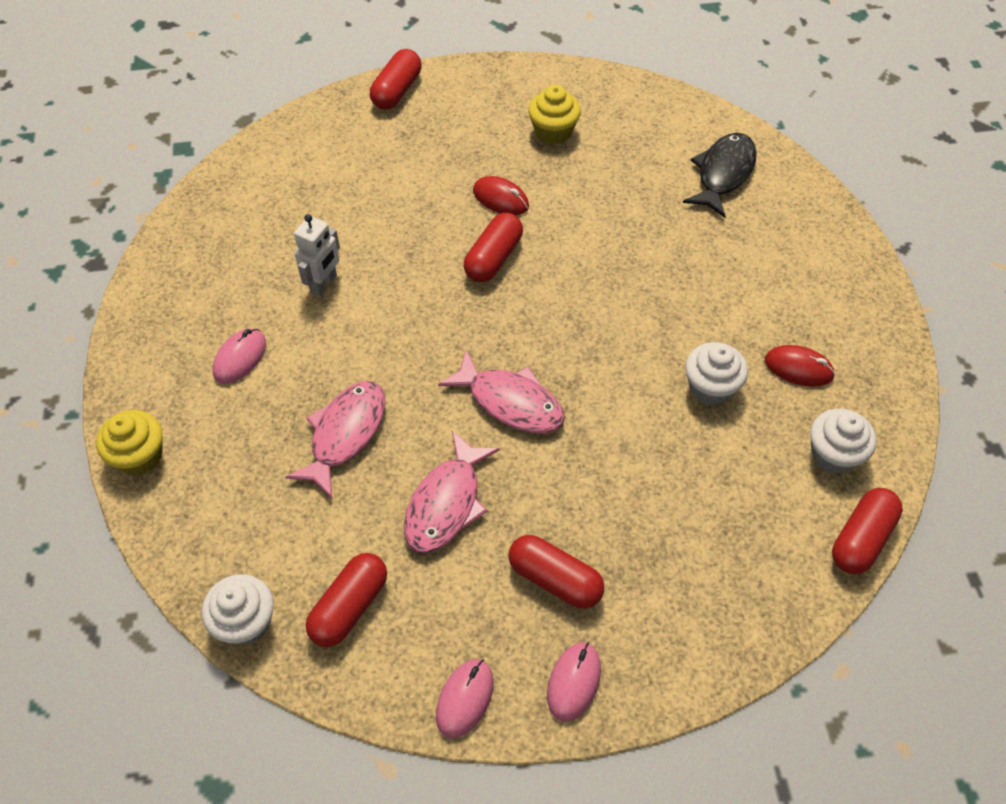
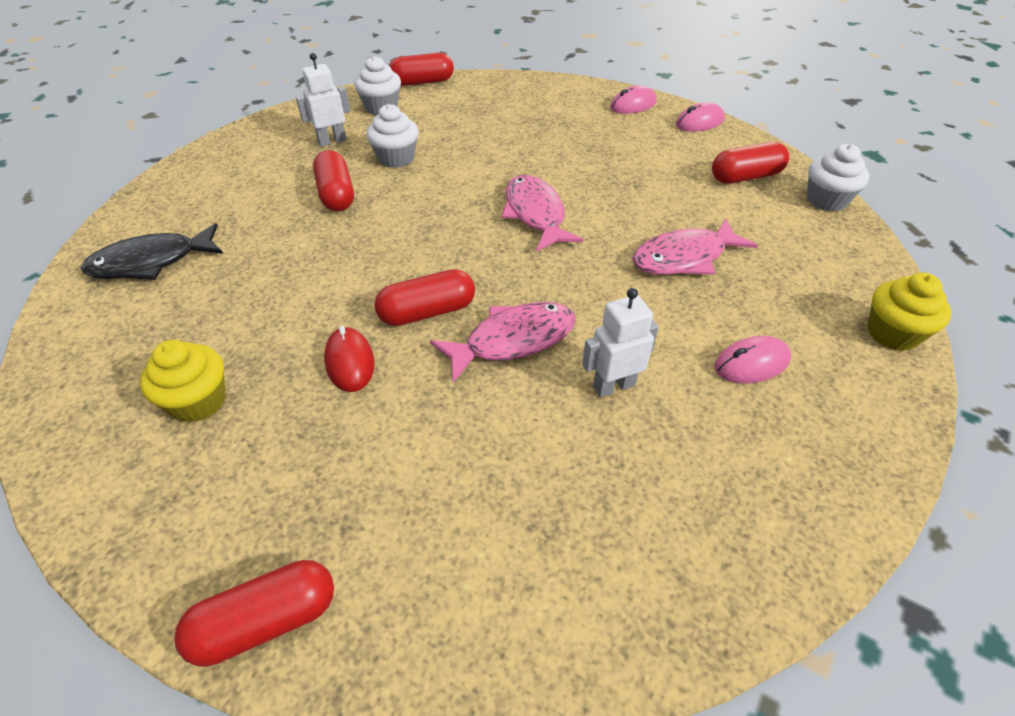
camera: 140 degrees left, 10 degrees down
pink fish [404,431,500,554] -> pink fish moved to [430,302,576,383]
red capsule [509,535,604,609] -> red capsule moved to [313,150,354,211]
red mouse [765,345,835,387] -> white robot [296,53,350,146]

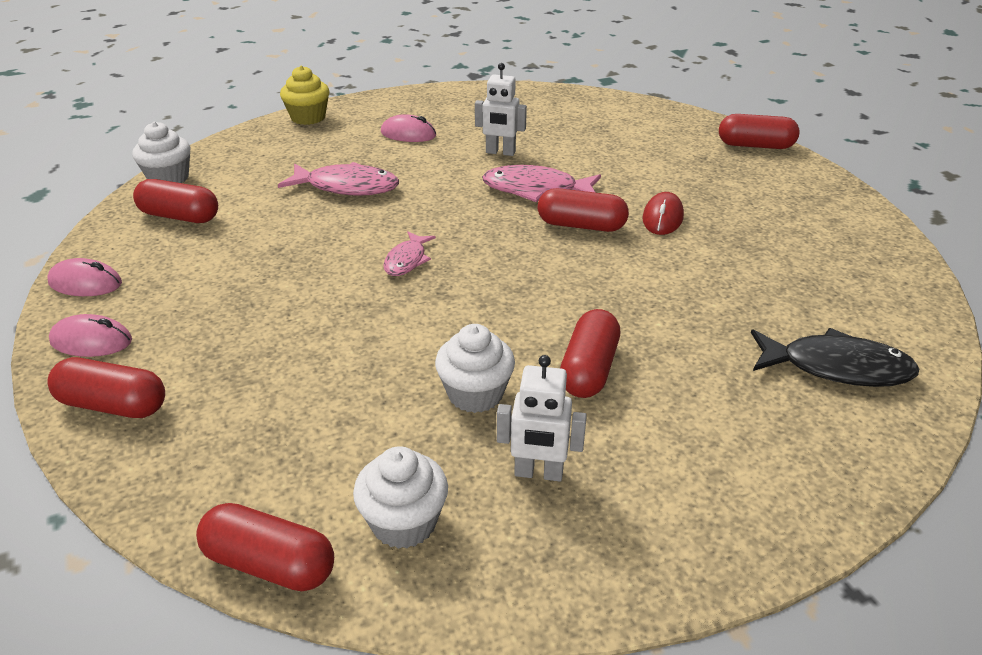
camera: 145 degrees left, 10 degrees down
yellow cupcake [140,340,226,423] -> none
pink fish [502,175,583,252] -> pink fish [383,231,436,276], size x0.59
none -> red capsule [48,357,165,418]

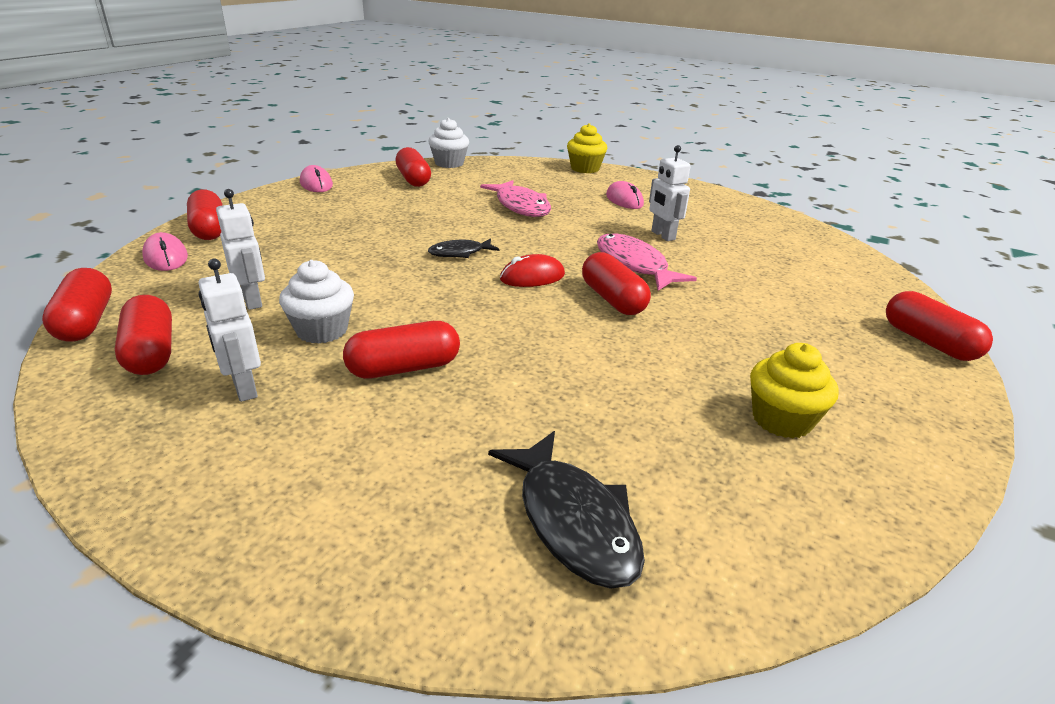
camera: 50 degrees right, 5 degrees down
pink mouse [49,314,132,357] -> pink mouse moved to [142,232,188,271]
white cupcake [353,446,448,549] -> red capsule [115,295,172,375]
pink fish [383,231,436,276] -> black fish [428,238,500,258]
red mouse [642,192,684,235] -> red mouse moved to [500,254,565,287]
none -> white robot [216,189,265,310]
none -> yellow cupcake [750,343,839,439]

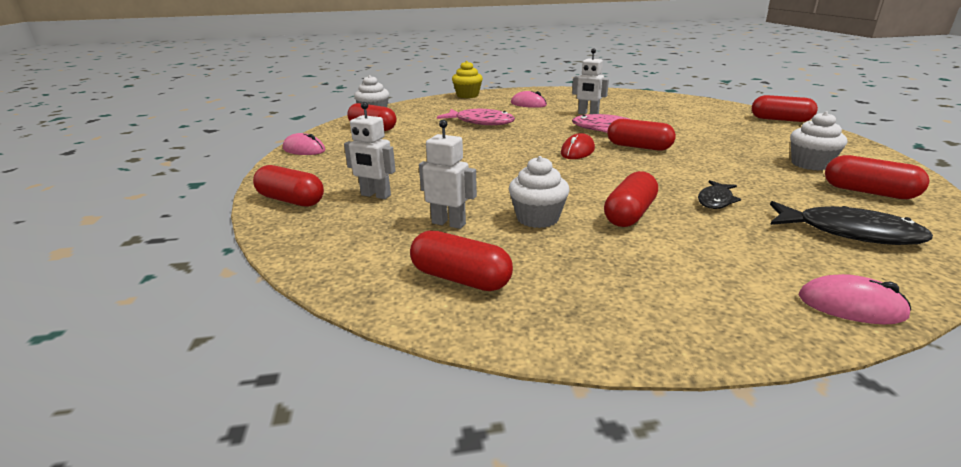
camera: 35 degrees left, 5 degrees down
red capsule [42,268,112,342] -> red capsule moved to [825,155,929,199]
pink mouse [142,232,188,271] -> pink mouse moved to [799,274,911,324]
white robot [198,259,261,402] -> white robot moved to [344,102,396,199]
black fish [428,238,500,258] -> black fish moved to [698,180,741,209]
yellow cupcake [750,343,839,439] -> white cupcake [790,111,847,171]

